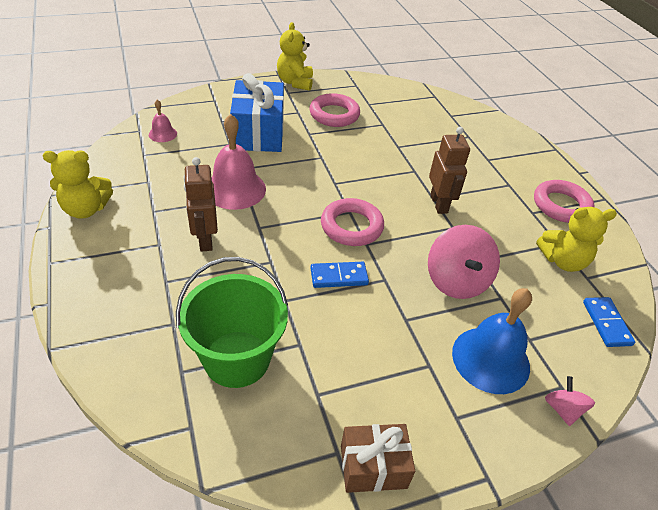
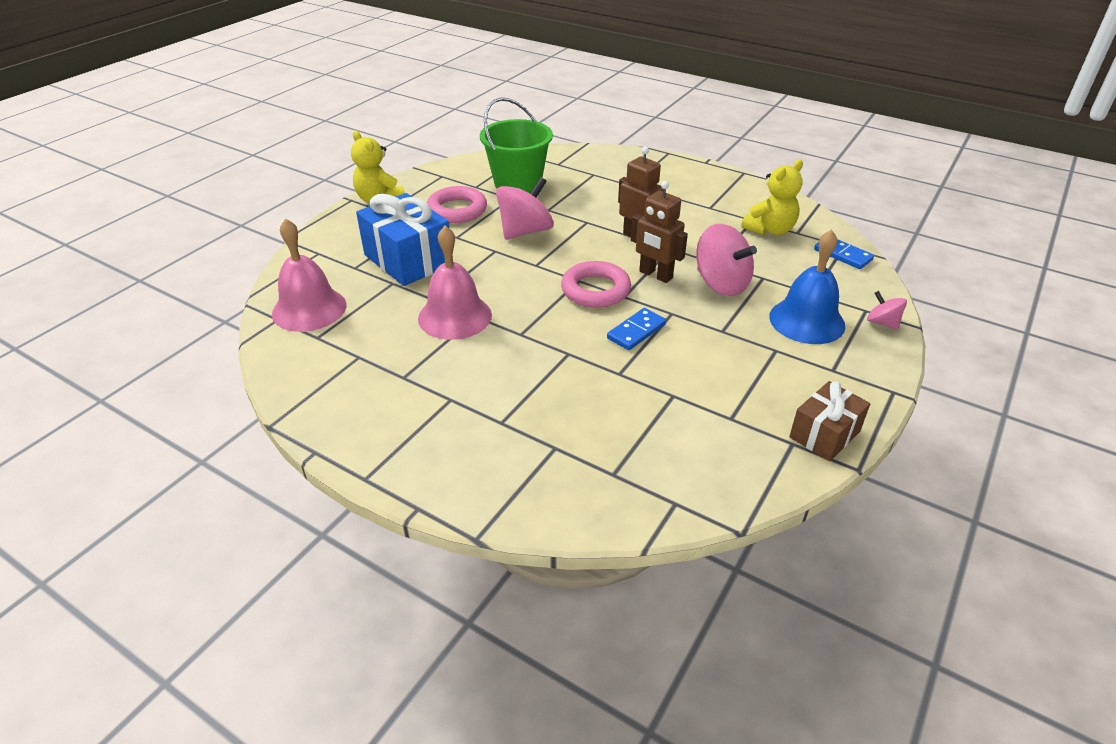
camera: 35 degrees left, 5 degrees down
yellow teddy bear [43,150,113,219] -> none
pink bell [149,100,177,142] -> pink bell [272,218,346,332], size x2.01
green bucket [176,257,288,388] -> green bucket moved to [480,98,553,193]
brown robot [183,157,218,252] -> brown robot moved to [631,181,688,283]
pink ring [534,180,595,223] -> none
none -> pink spinning top [496,177,554,240]

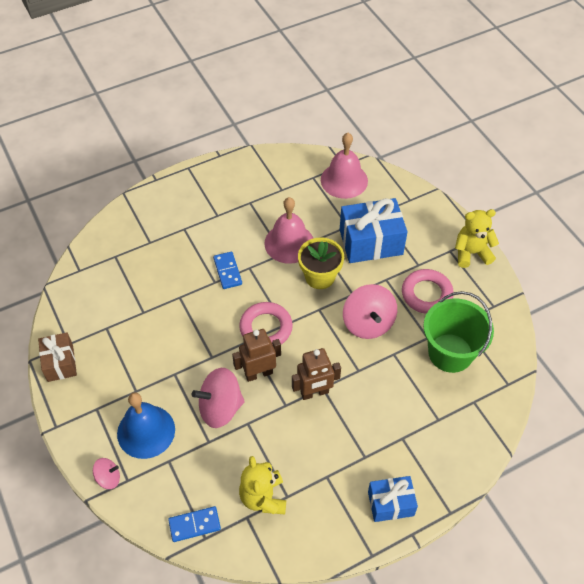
camera: 120 degrees right, 15 degrees up
blue domino [607,308,666,350] -> blue domino moved to [213,252,242,289]
none -> yellow flower pot [298,238,344,289]
none -> blue gift [368,476,418,522]

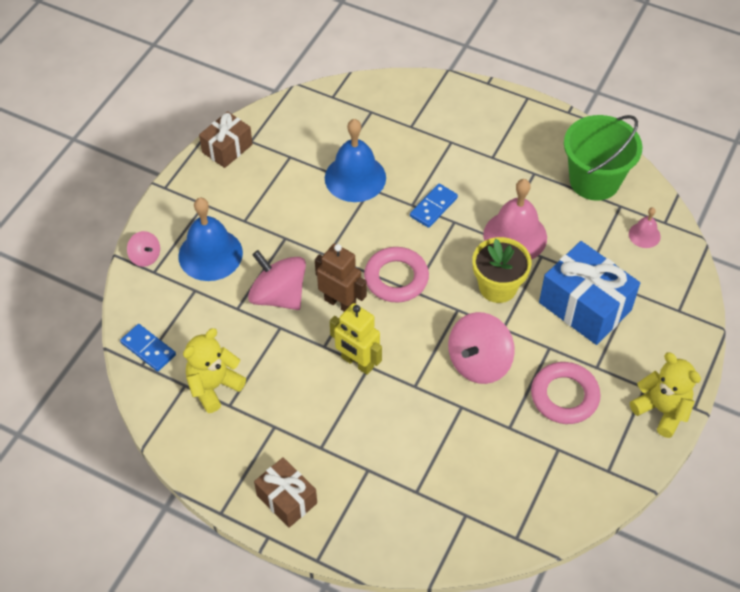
camera: 55 degrees right, 0 degrees up
brown robot [292,348,341,400] -> yellow robot [330,303,382,375]
pink bell [321,133,368,199] -> pink bell [629,207,661,248], size x0.50
blue gift [368,476,418,522] -> brown gift [254,457,317,528]
green bucket [423,291,494,373] -> green bucket moved to [564,115,643,200]
none -> blue bell [325,119,386,202]

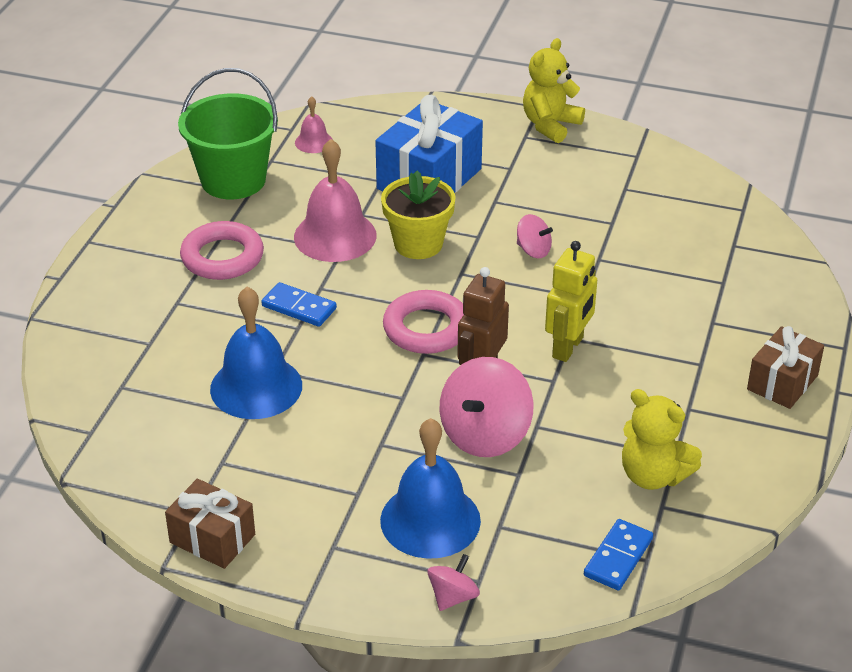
camera: 100 degrees left, 15 degrees down
pink spinning top [448,312,515,384] -> pink spinning top [517,214,553,258], size x0.52
pink ring [531,362,601,424] -> pink ring moved to [180,221,264,280]

